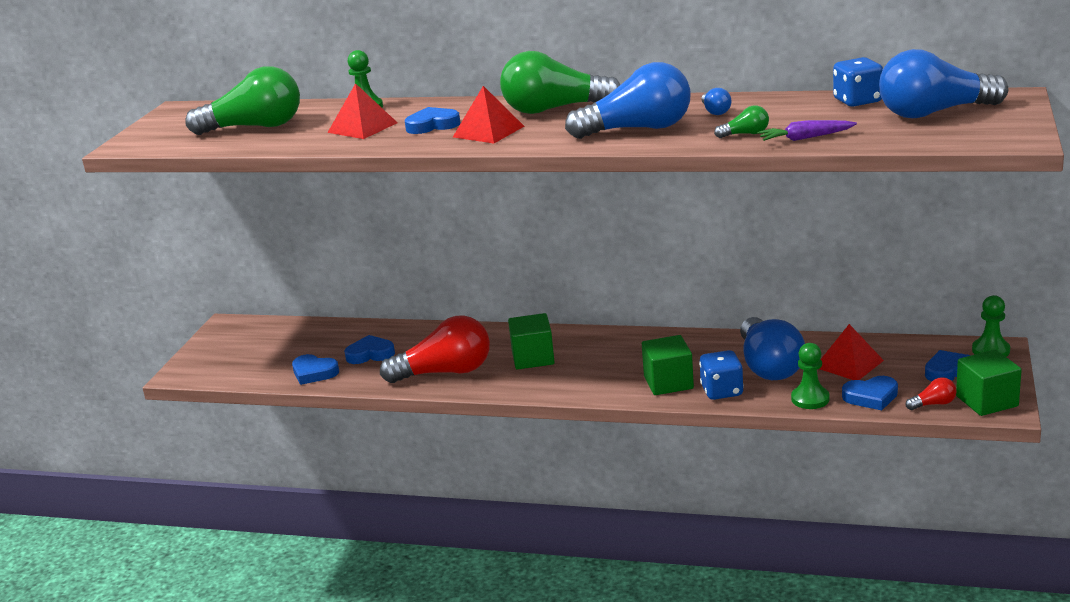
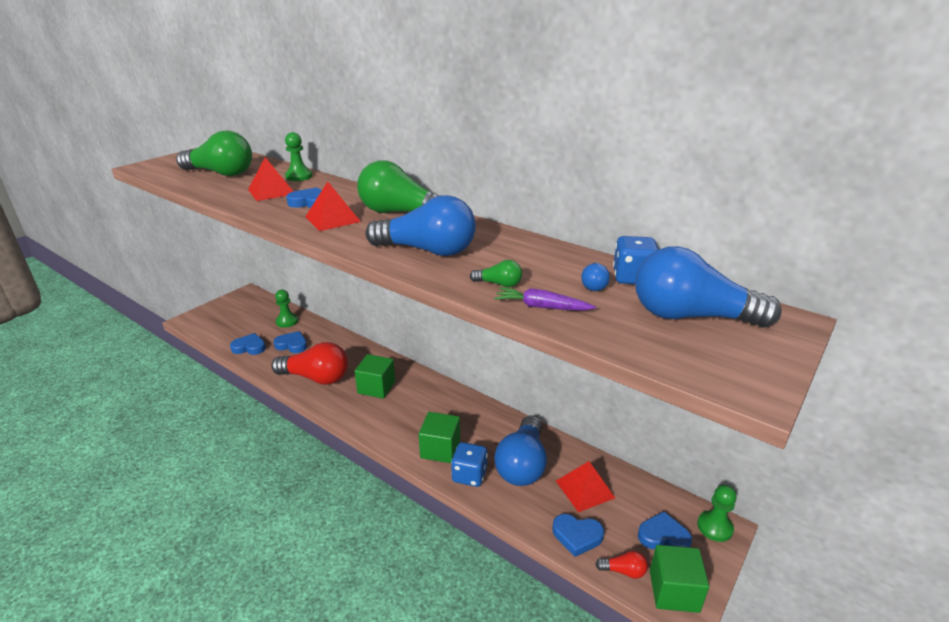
camera: 20 degrees right, 5 degrees up
blue heart [292,354,339,385] -> blue heart turned 135 degrees clockwise [230,333,266,355]
blue light bulb [701,88,731,115] -> blue light bulb moved to [581,262,610,291]
green pawn [791,343,829,409] -> green pawn moved to [275,289,298,328]

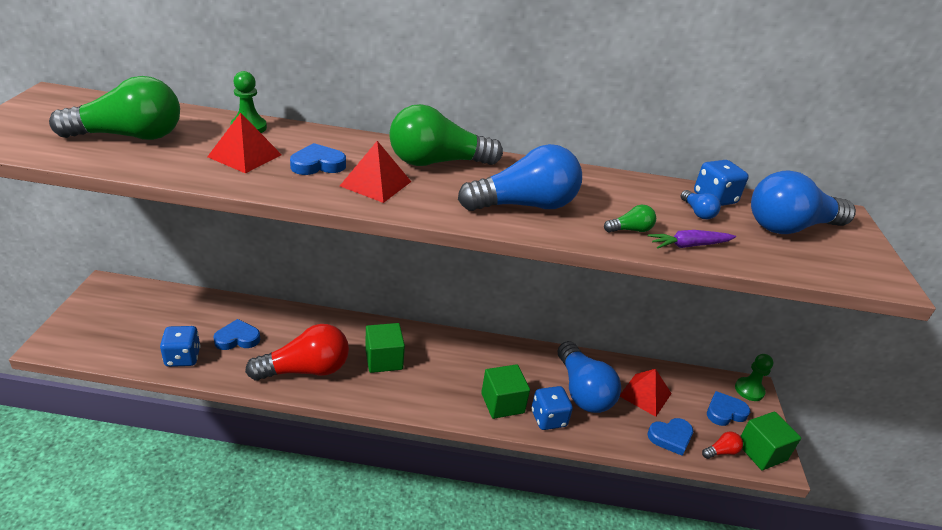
camera: 35 degrees left, 5 degrees up
blue heart [230,333,266,355] -> blue dice [160,326,201,367]
green pawn [275,289,298,328] -> none

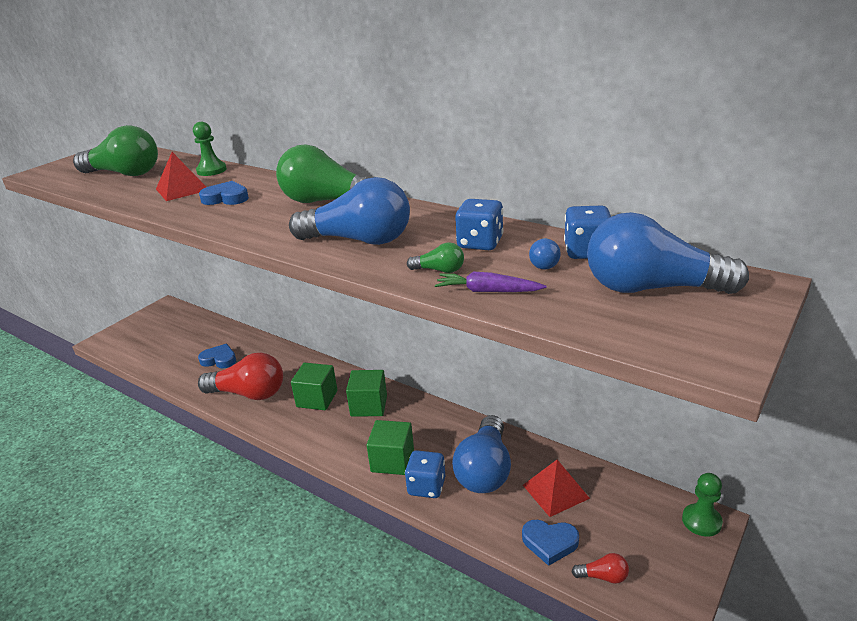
camera: 35 degrees right, 5 degrees down
blue dice [160,326,201,367] -> blue dice moved to [455,199,503,250]
red pyramid [340,141,411,203] -> none
blue heart [707,391,750,426] -> none
green cube [740,412,801,470] -> green cube moved to [346,370,387,417]

